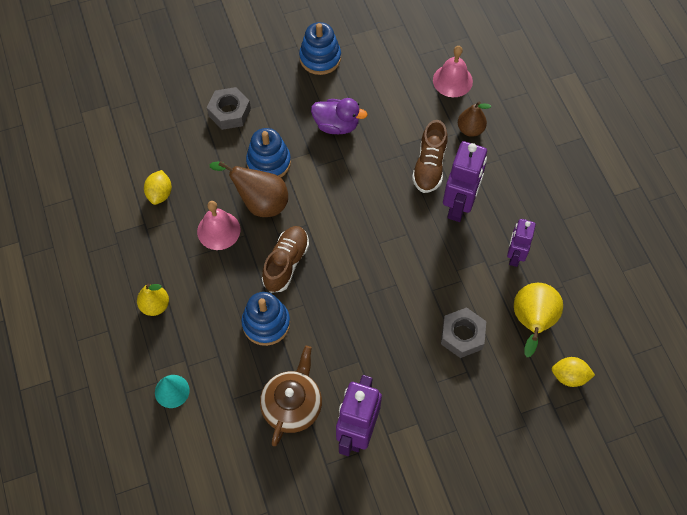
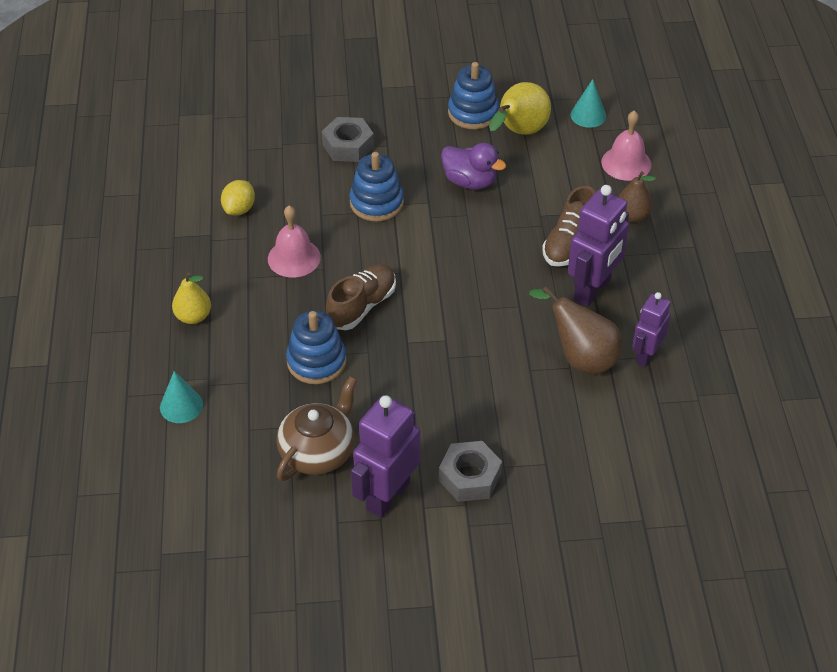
camera: 15 degrees right, 15 degrees down
brown pear [210,161,288,217] -> brown pear moved to [529,286,622,374]
grey nut [441,307,486,358] -> grey nut moved to [439,441,502,502]
yellow pear [514,283,563,357] -> yellow pear moved to [489,82,551,135]
yellow lemon [552,357,595,387] -> none
none -> turquoise cone [571,79,606,128]

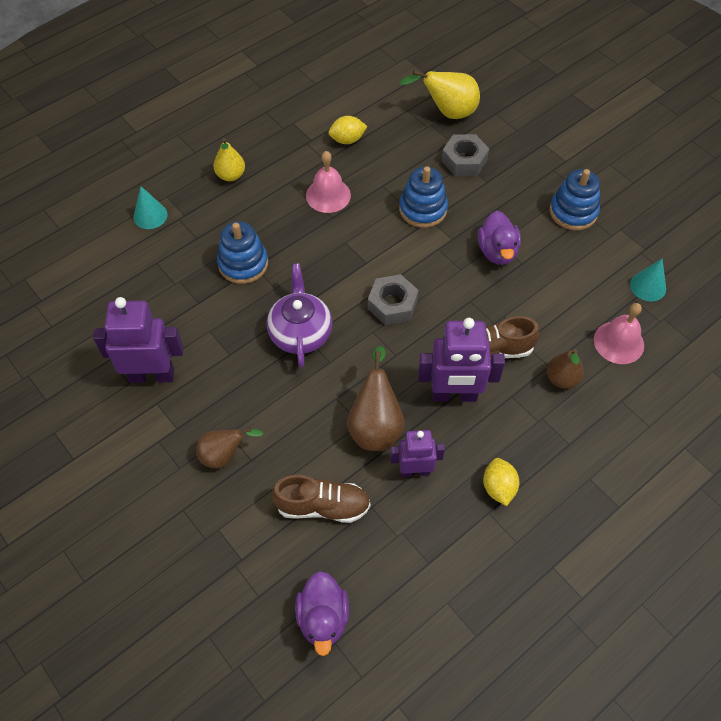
camera: 55 degrees right, 10 degrees up
brown teapot [276,376,357,481] -> none
brown shoe [326,264,396,330] -> brown shoe moved to [271,475,371,523]
grey nut [439,441,502,502] -> grey nut moved to [368,274,419,325]
yellow pear [489,82,551,135] -> yellow pear moved to [399,70,480,119]
none -> brown pear [196,428,264,469]
none -> purple teapot [267,264,332,367]
none -> purple duck [295,571,349,656]
none -> yellow lemon [483,458,519,506]

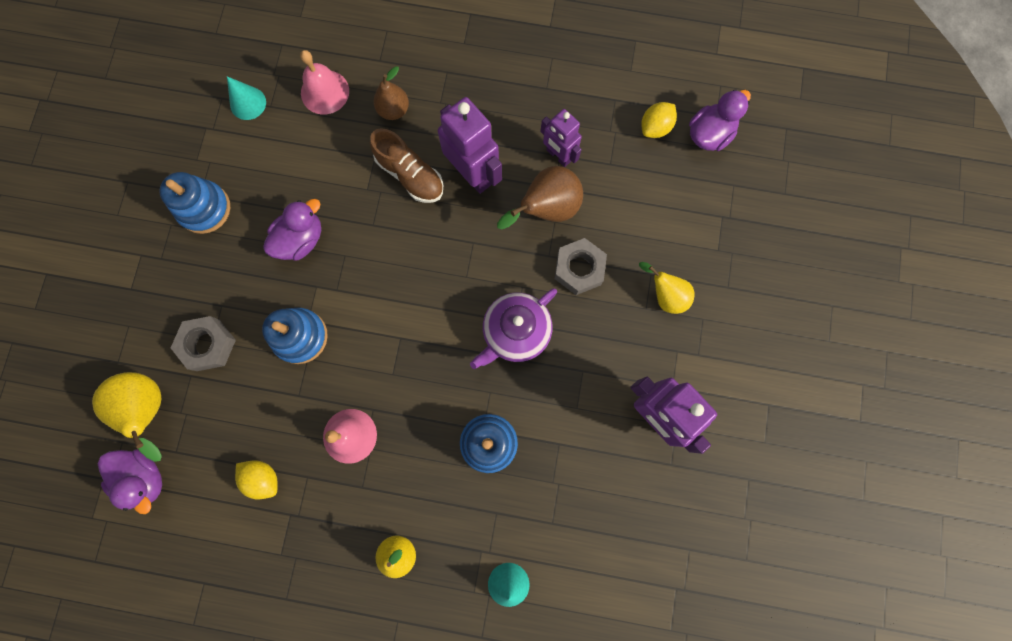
camera: 130 degrees left, 20 degrees up
brown pear [196,428,264,469] -> yellow pear [639,262,695,314]
brown shoe [271,475,371,523] -> none
grey nut [368,274,419,325] -> grey nut moved to [554,238,607,295]
yellow lemon [483,458,519,506] -> yellow lemon moved to [641,102,677,138]
none -> purple duck [98,450,162,514]

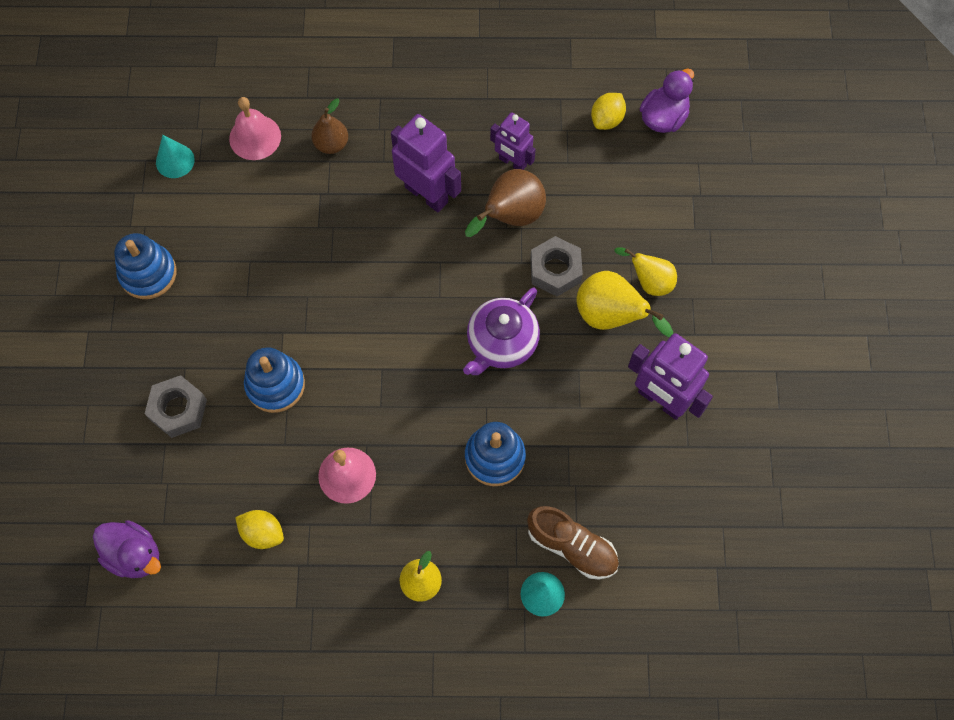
camera: 10 degrees left, 10 degrees down
yellow pear [92,372,162,462] -> yellow pear moved to [576,271,673,337]
purple duck [263,199,321,260] -> none
brown shoe [370,128,443,203] -> brown shoe moved to [527,506,619,579]

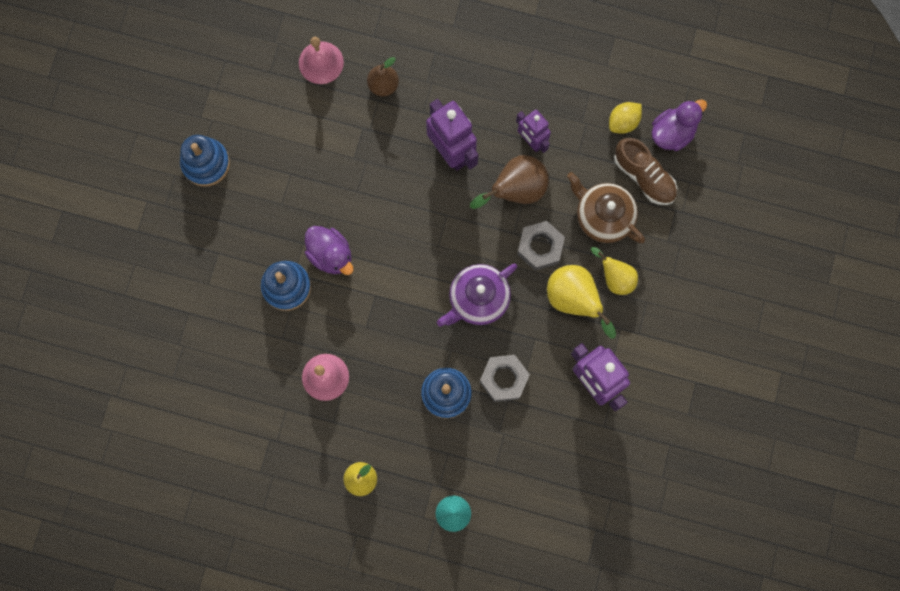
camera: 15 degrees right, 10 degrees up
purple duck [93,520,161,578] -> purple duck moved to [305,226,354,275]
grey nut [144,375,207,438] -> grey nut moved to [480,355,530,402]
turquoise cone [156,135,195,178] -> none
yellow lemon [235,510,284,549] -> none
brown shoe [527,506,619,579] -> brown shoe moved to [614,138,677,205]
none -> brown teapot [567,172,645,243]

